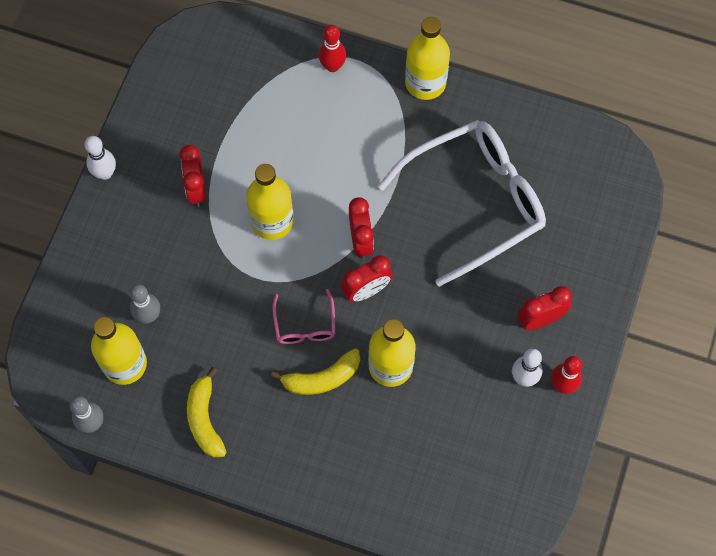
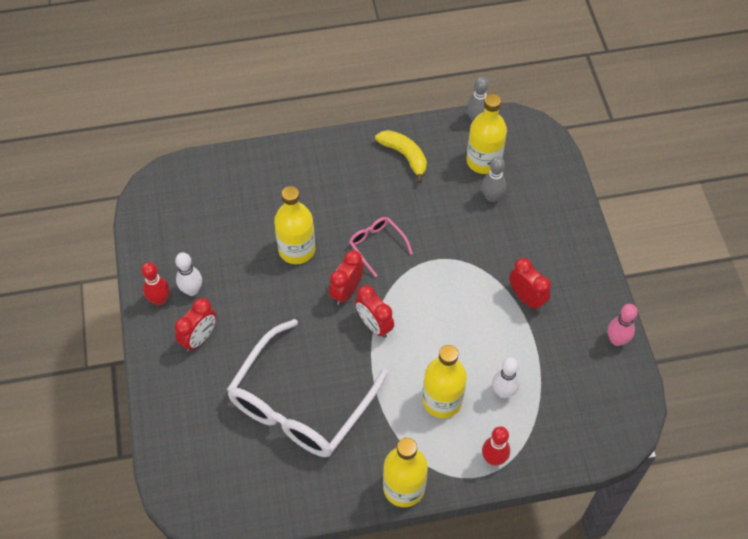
camera: 150 degrees right, 10 degrees down
white bowling pin [85,136,116,180] -> white bowling pin moved to [492,357,520,398]
yellow bottle [246,164,294,240] -> yellow bottle moved to [422,345,467,418]
yellow banana [271,349,360,395] -> none
none -> pink bowling pin [608,304,638,346]

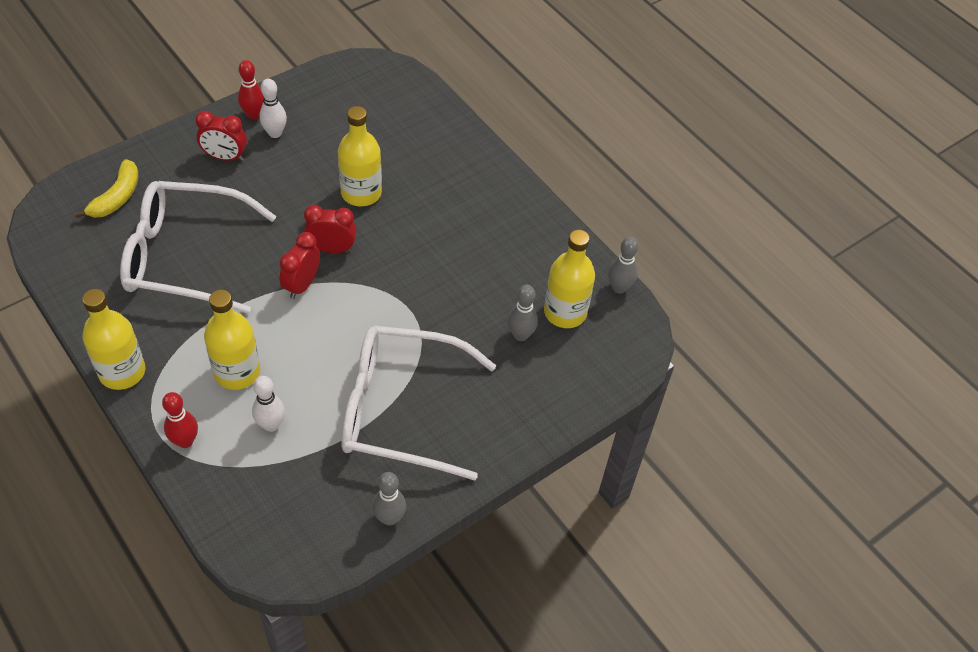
camera: 60 degrees right, 5 degrees down
pink glasses [349,217,413,277] -> none
yellow banana [375,130,427,183] -> yellow banana moved to [74,159,139,218]
red clock [509,258,551,311] -> white glasses [341,326,496,481]
pink bowling pin [608,304,638,346] -> grey bowling pin [372,472,406,526]

